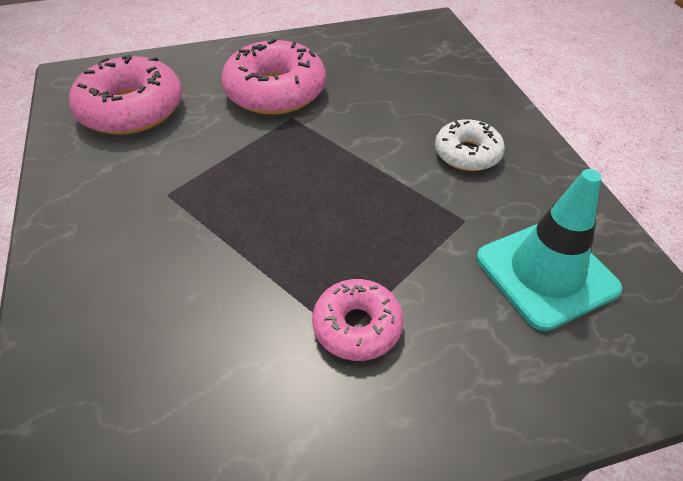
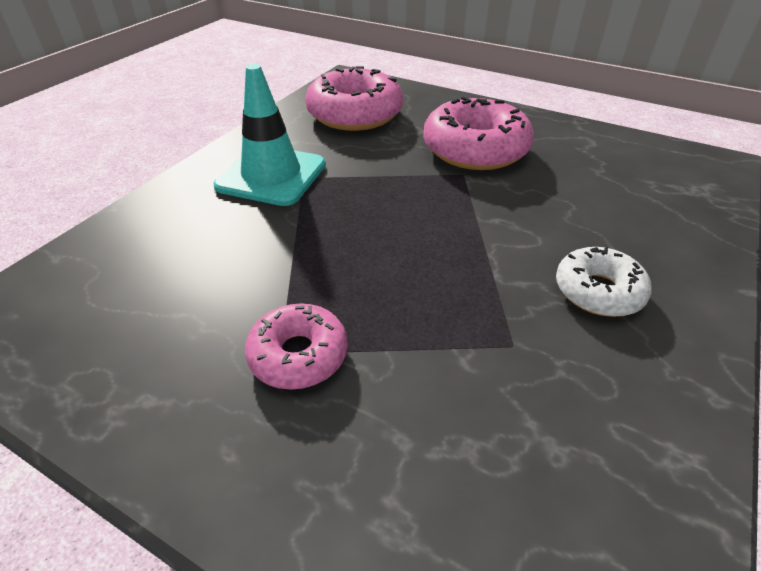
camera: 45 degrees right, 5 degrees down
turquoise traffic cone [477,169,622,331] -> turquoise traffic cone moved to [214,64,326,206]

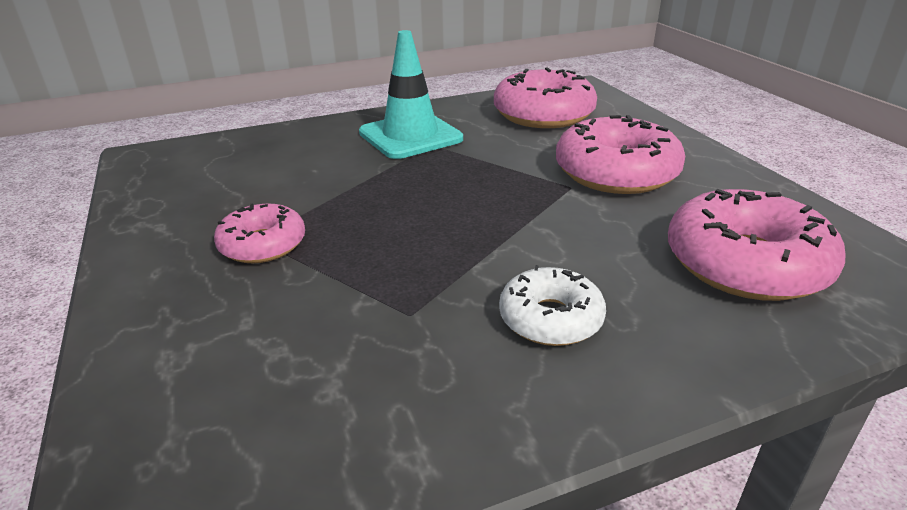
camera: 40 degrees right, 10 degrees down
none -> pink donut [668,189,846,301]

